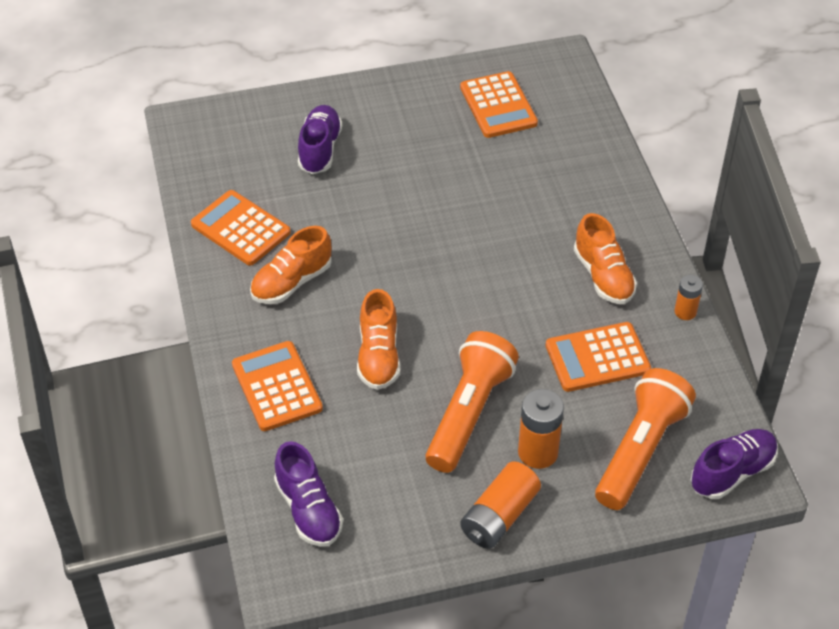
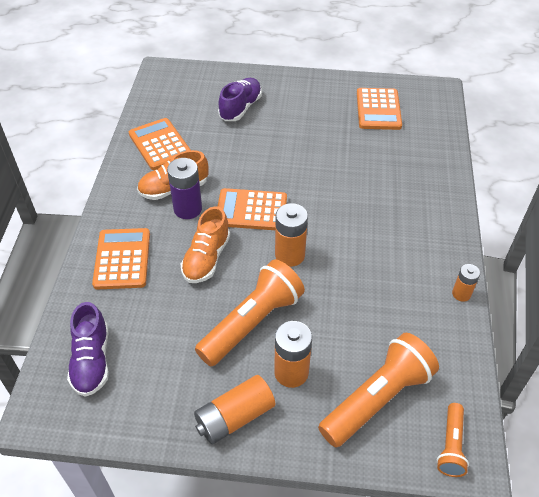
camera: 20 degrees right, 0 degrees up
orange calculator [545,322,651,392] -> orange calculator moved to [217,188,287,230]
orange shoe [574,213,637,304] -> none
purple shoe [691,429,778,499] -> orange flashlight [437,403,469,477]
none -> purple battery [167,158,202,219]
none -> orange battery [275,203,308,267]

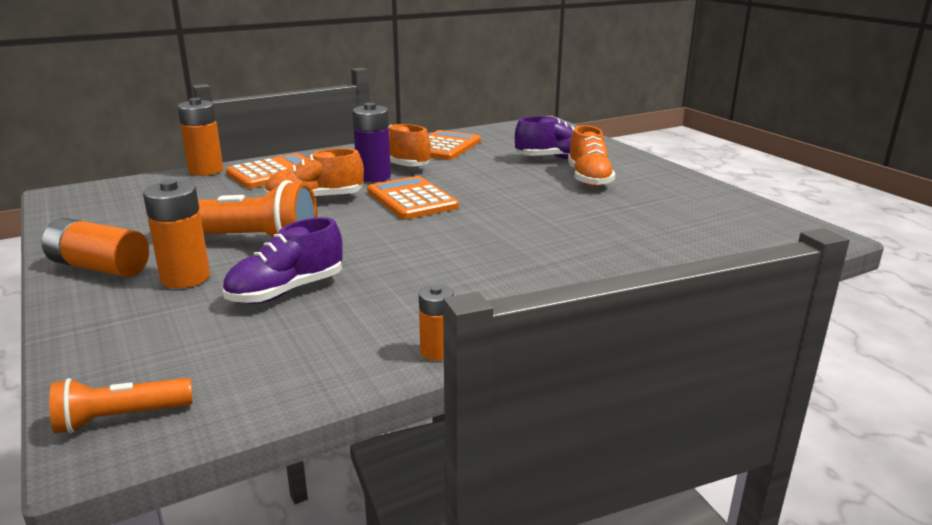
camera: 55 degrees right, 25 degrees down
purple shoe [67,302,109,397] -> purple shoe moved to [223,217,343,304]
orange battery [275,203,308,267] -> orange battery moved to [177,98,223,176]
orange flashlight [318,333,439,447] -> none
orange calculator [357,88,402,130] -> none
none -> orange shoe [568,125,615,187]

